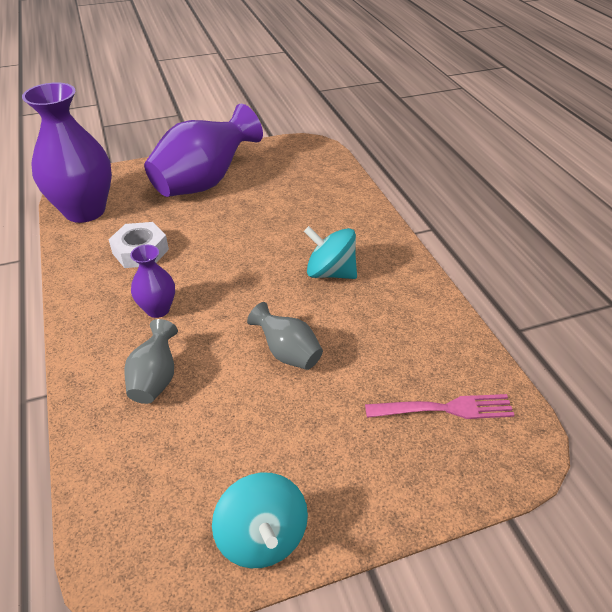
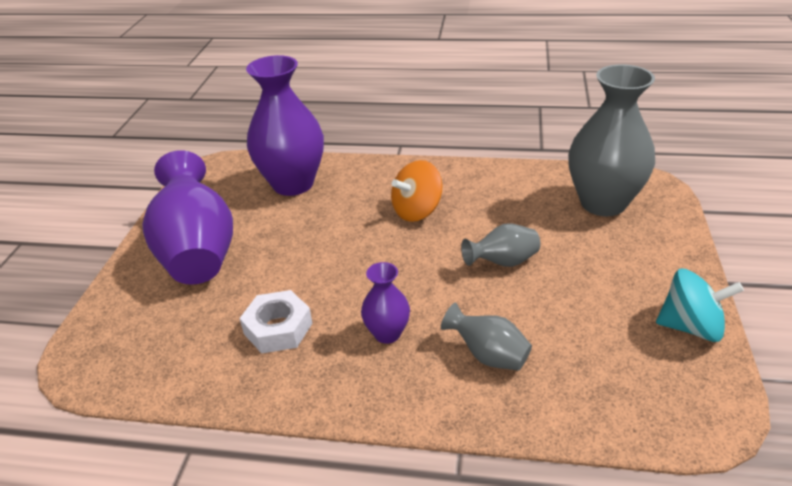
camera: 60 degrees left, 5 degrees down
purple vase [22,82,112,223] -> purple vase moved to [246,55,324,196]
turquoise spinning top [304,226,357,279] -> orange spinning top [391,160,442,222]
pink fork [365,394,515,419] -> grey vase [568,64,655,216]

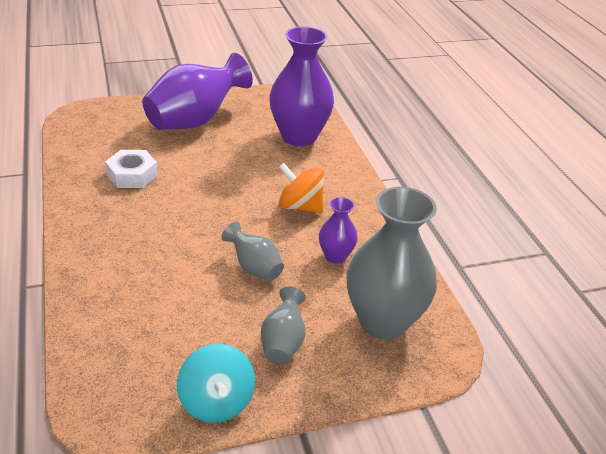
camera: 60 degrees right, 0 degrees up
purple vase [361,262,410,344] -> purple vase moved to [319,197,358,264]
grey vase [441,302,532,371] -> grey vase moved to [261,287,306,364]

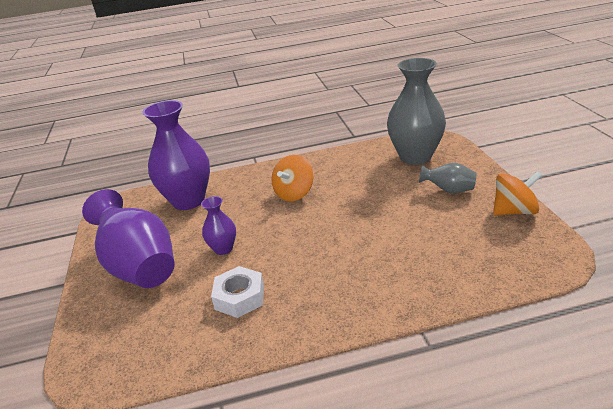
camera: 80 degrees left, 5 degrees down
turquoise spinning top [177,344,255,423] -> orange spinning top [493,171,543,215]
grey vase [221,222,284,281] -> none
purple vase [319,197,358,264] -> purple vase moved to [201,196,236,255]

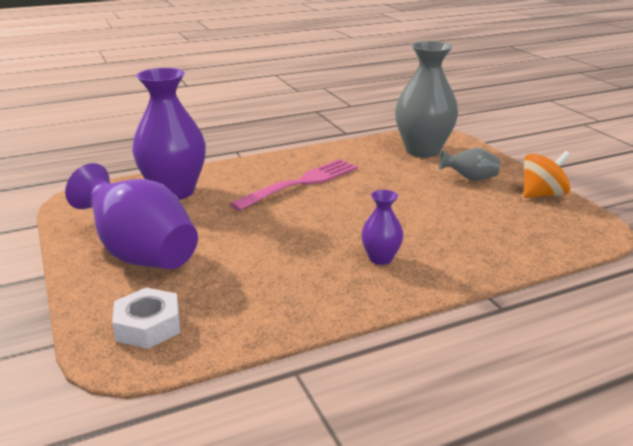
camera: 15 degrees left, 5 degrees down
purple vase [201,196,236,255] -> purple vase moved to [361,190,404,265]
white nut [211,266,264,318] -> white nut moved to [112,287,180,349]
orange spinning top [271,155,313,201] -> pink fork [230,159,358,211]

